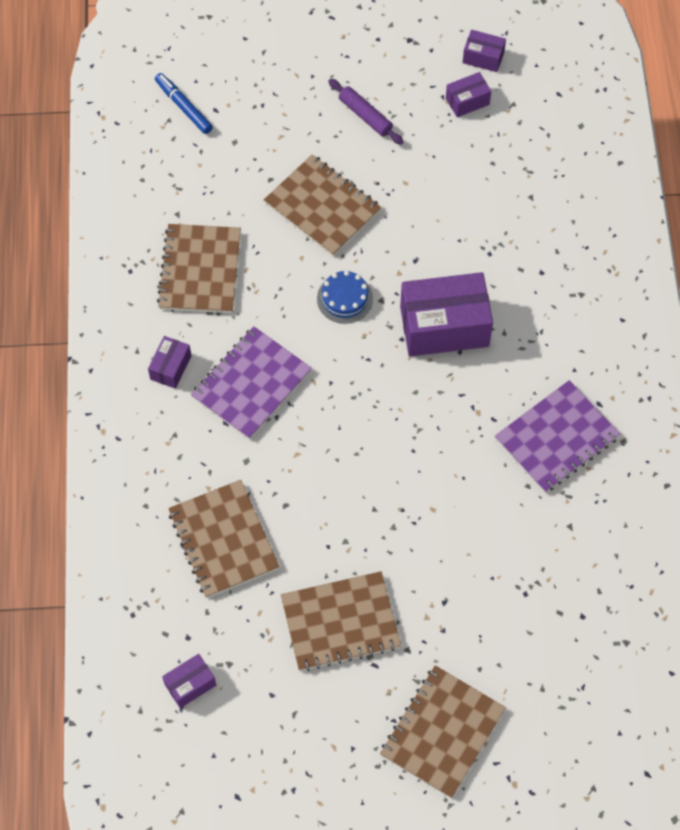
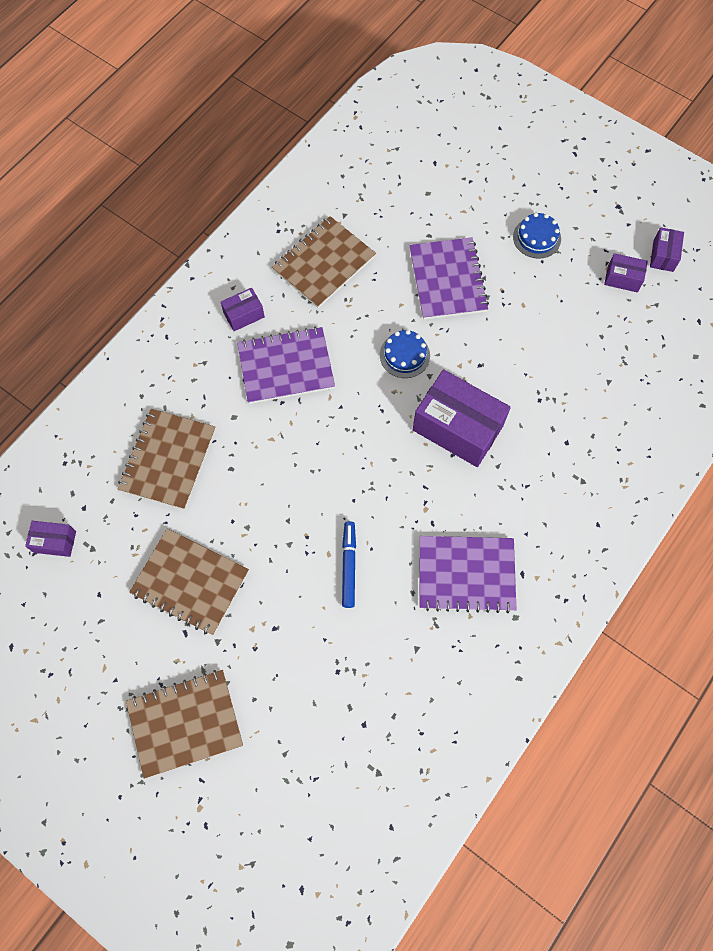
camera: 40 degrees right, 5 degrees up
blue marker [155,73,213,134] -> blue marker moved to [342,521,356,608]
brown notebook [264,154,381,256] -> purple notebook [409,237,489,320]
purple rolling pin [328,78,403,145] -> blue cake [513,213,561,259]
purple box [463,30,506,72] -> purple box turned 45 degrees clockwise [650,227,684,272]

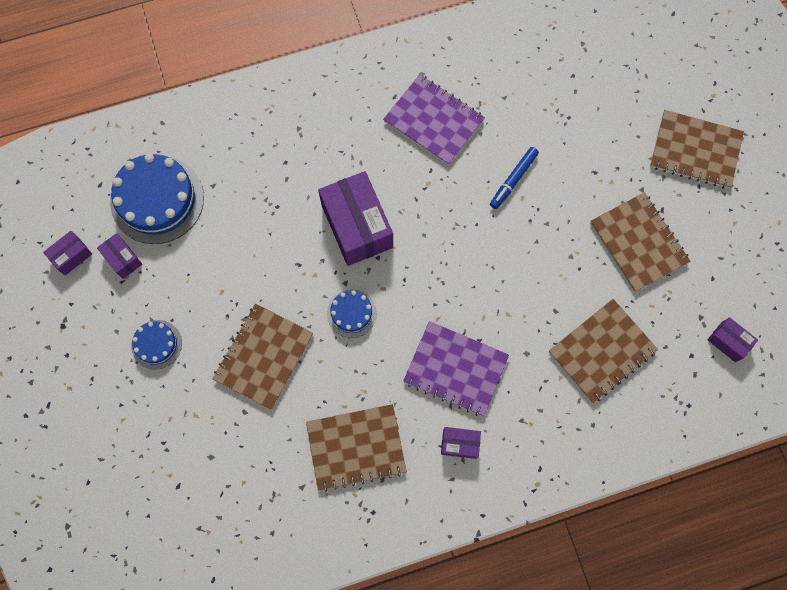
camera: 145 degrees left, 5 degrees up
purple notebook [409,237,489,320] -> brown notebook [213,304,313,410]
none -> blue cake [110,153,204,244]

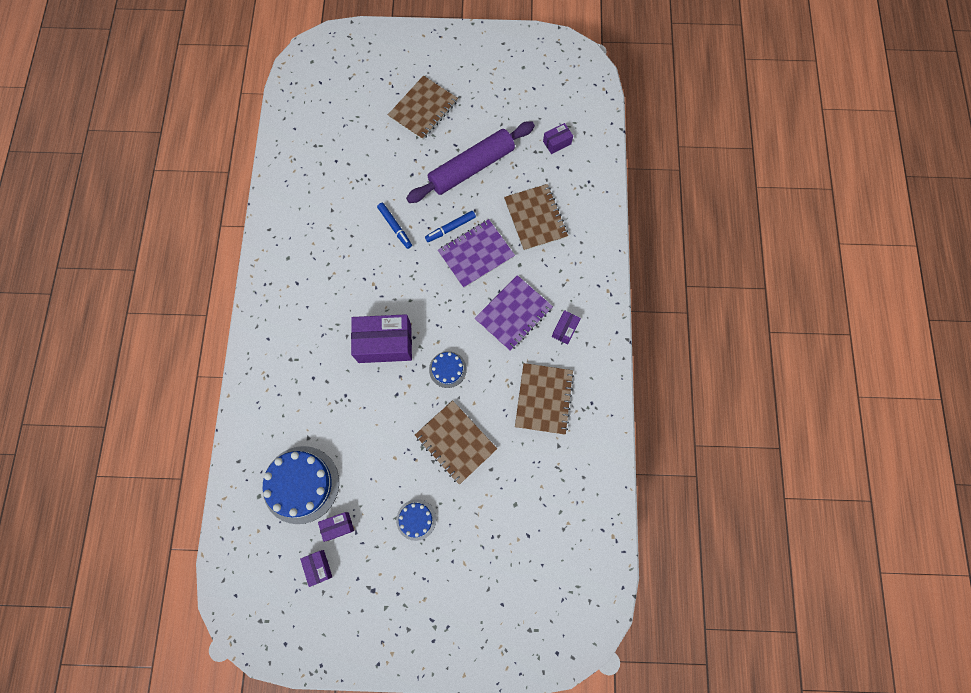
camera: 70 degrees left, 0 degrees up
purple notebook [383,74,485,165] -> purple notebook moved to [438,219,515,288]
brown notebook [590,192,690,292] -> purple rolling pin [406,121,535,203]
none -> blue marker [425,211,476,242]

